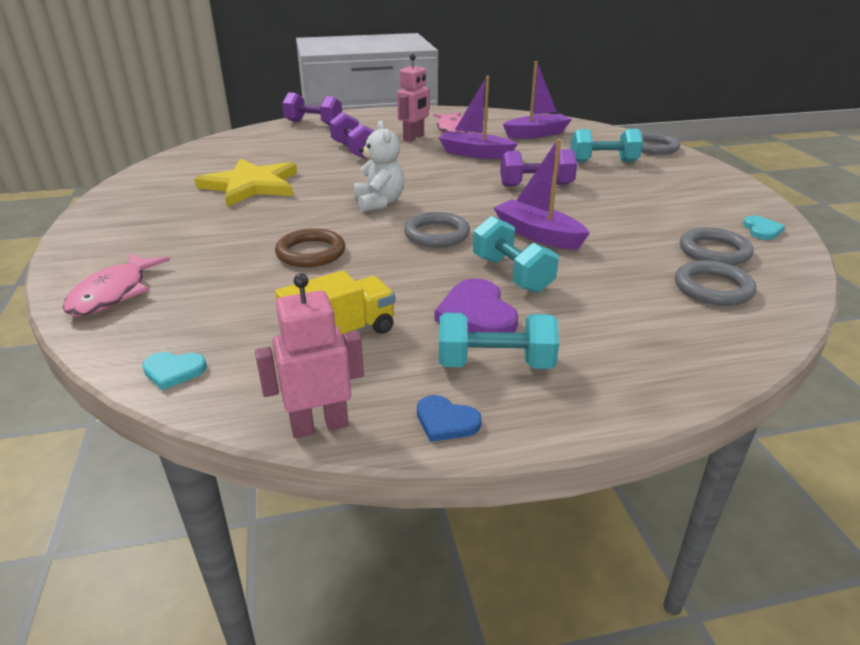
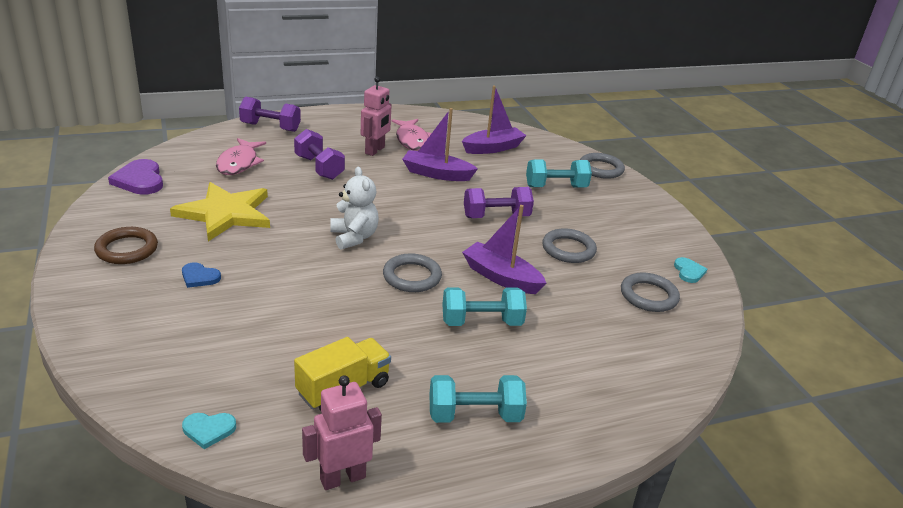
camera: 10 degrees left, 0 degrees up
pink fish [63,253,170,316] -> pink fish moved to [216,138,266,175]
brown ring [275,228,345,267] -> brown ring moved to [94,227,158,264]
blue heart [417,395,482,442] -> blue heart moved to [182,262,221,288]
purple heart [435,279,518,333] -> purple heart moved to [108,159,163,195]
turquoise dumbbell [473,216,559,293] -> turquoise dumbbell turned 60 degrees counterclockwise [442,287,527,326]
grey ring [675,260,757,306] -> grey ring moved to [542,228,597,263]

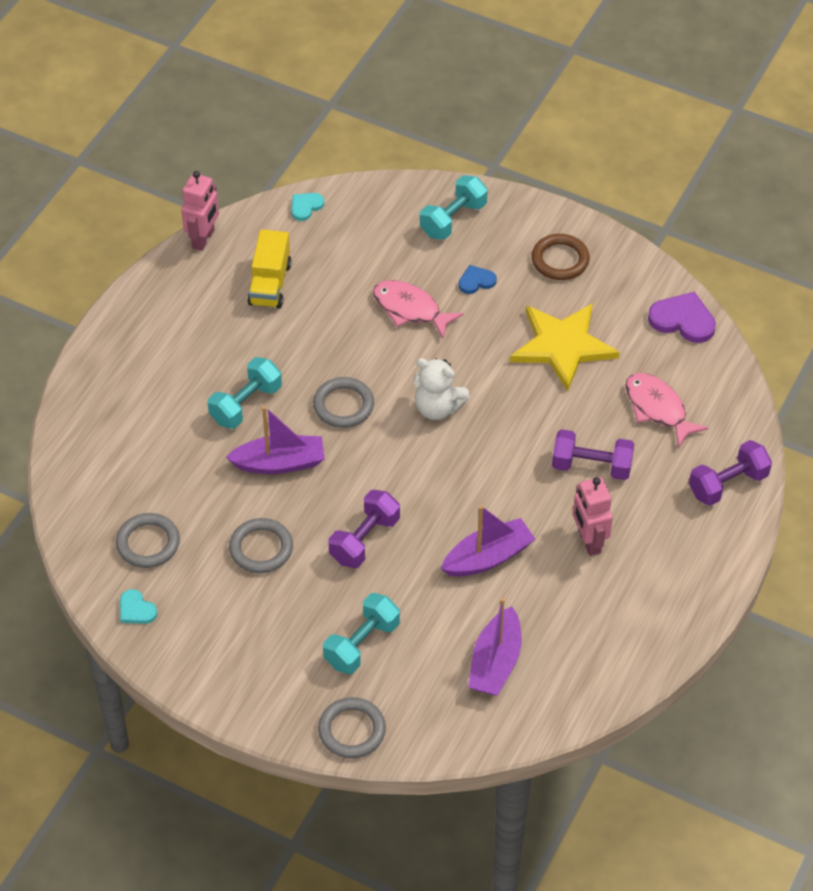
camera: 140 degrees right, 20 degrees up
pink fish [391,119,432,151] -> pink fish moved to [373,280,464,338]
turquoise dumbbell [429,375,527,423] -> turquoise dumbbell moved to [420,175,488,240]

